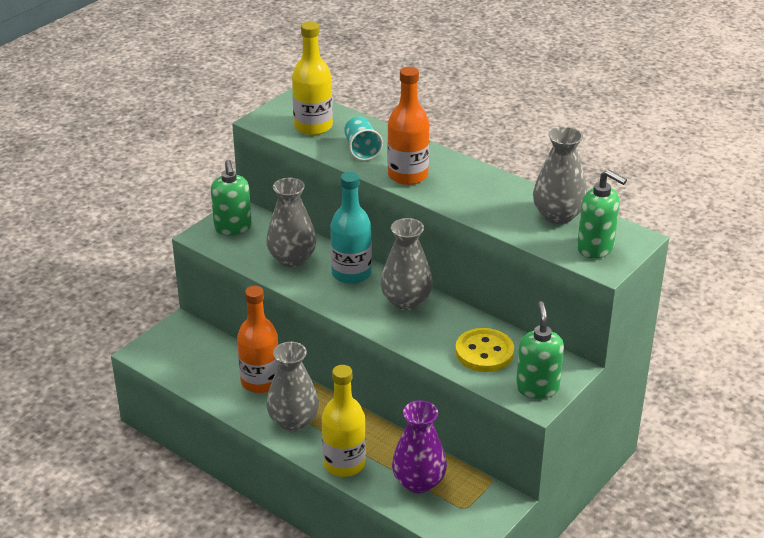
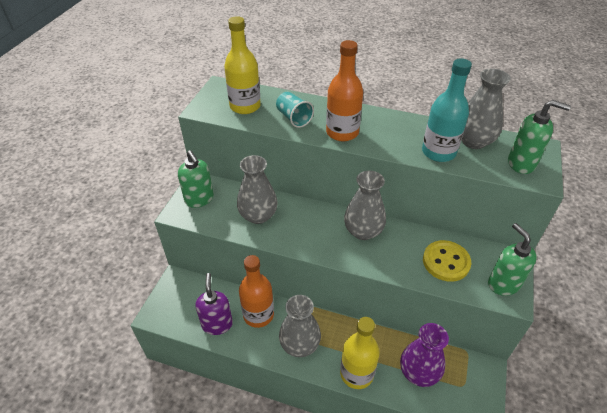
camera: 20 degrees left, 10 degrees up
turquoise bottle [330,172,372,284] -> turquoise bottle moved to [422,58,472,162]
none -> purple soap dispenser [195,273,233,335]

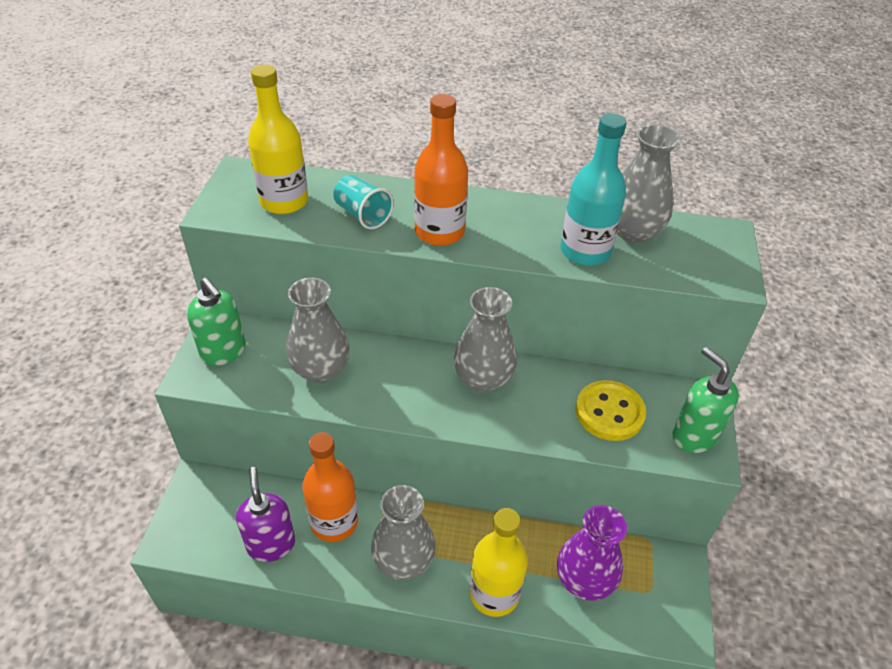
camera: 10 degrees left, 0 degrees up
green soap dispenser [508,100,571,174] -> none

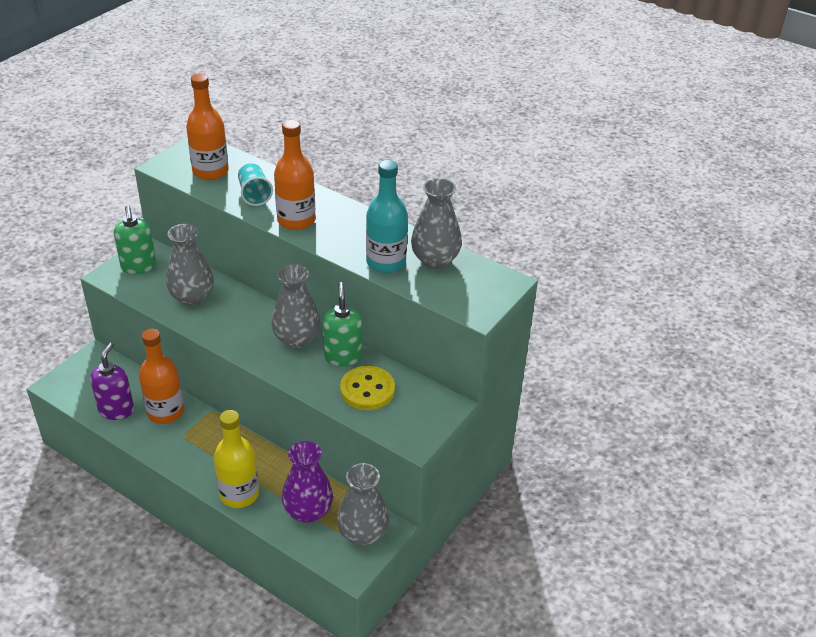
camera: 25 degrees right, 5 degrees down
yellow bottle [248,65,308,214] -> orange bottle [186,74,229,180]
grey vase [371,485,436,580] -> grey vase moved to [337,463,389,546]
green soap dispenser [672,347,739,453] -> green soap dispenser moved to [323,282,362,367]

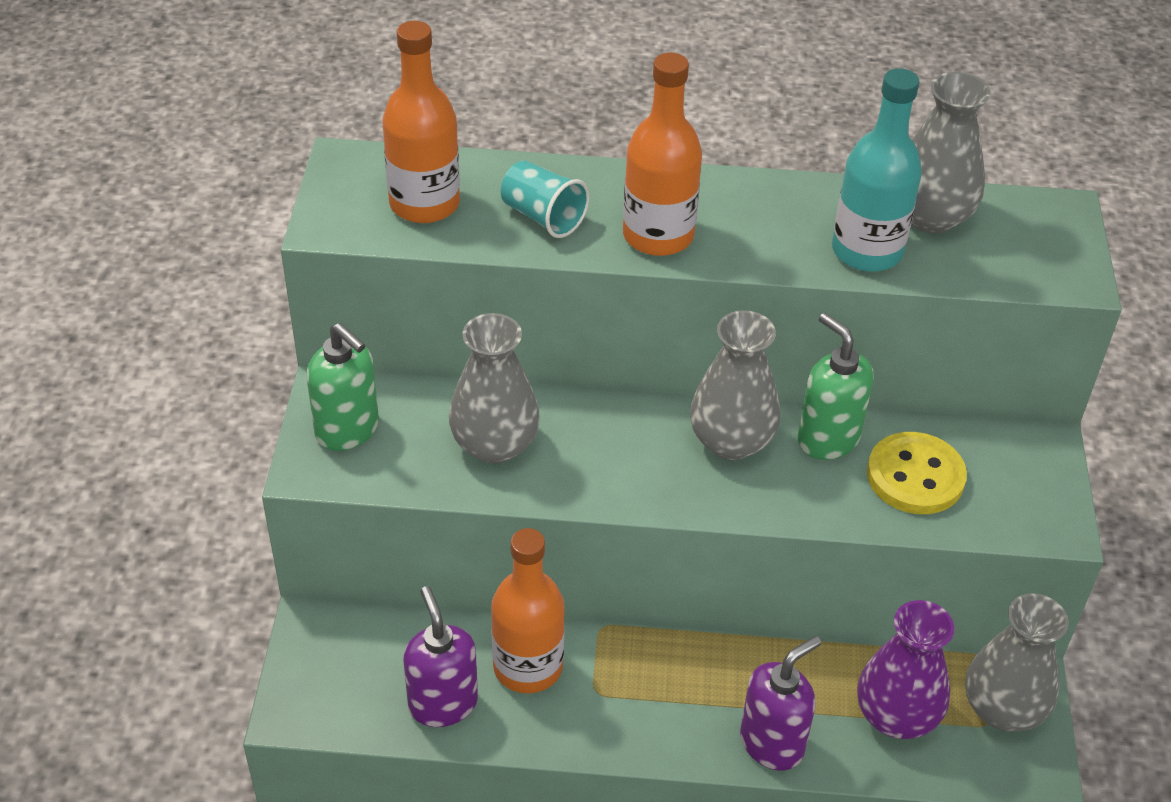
camera: 30 degrees left, 5 degrees up
yellow bottle [214,410,259,508] -> purple soap dispenser [740,636,821,771]

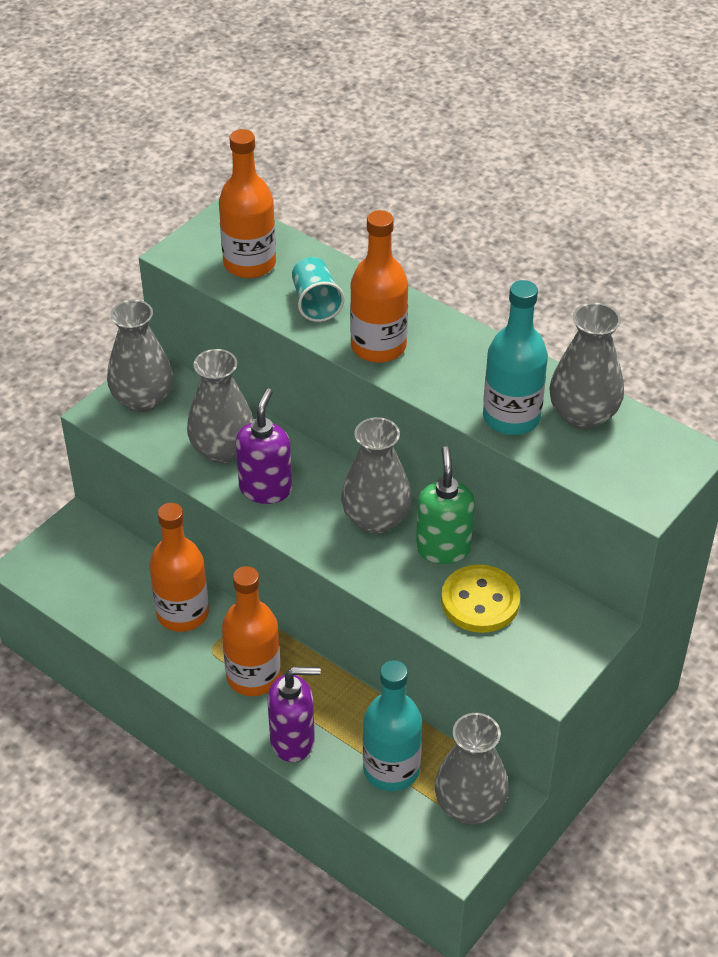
camera: 35 degrees right, 0 degrees up
green soap dispenser [306,323,379,451] -> grey vase [107,300,173,412]
purple soap dispenser [403,586,478,727] -> purple soap dispenser moved to [236,388,292,504]
purple vase [857,600,954,739] -> turquoise bottle [363,660,422,791]
none -> orange bottle [222,566,281,696]

